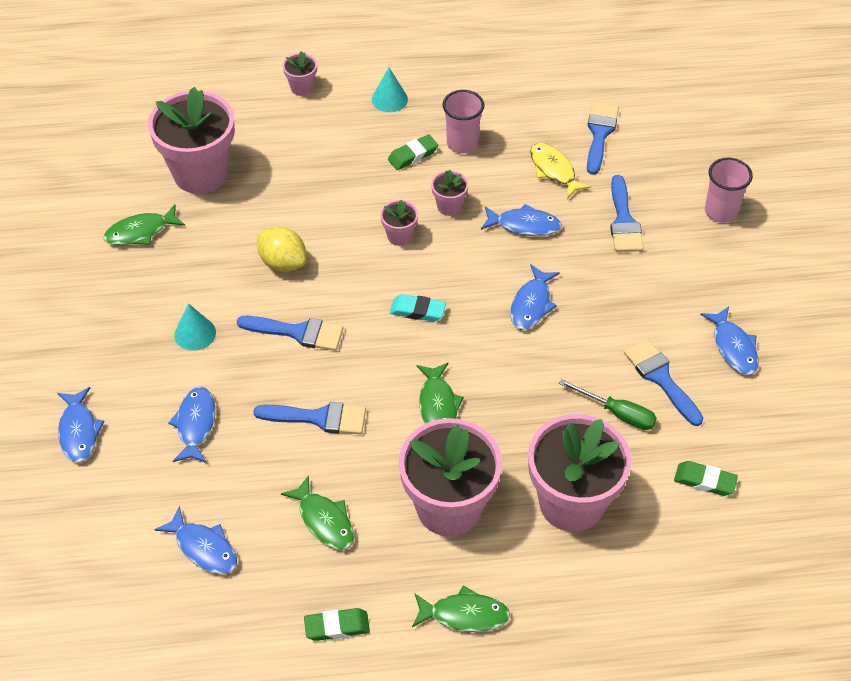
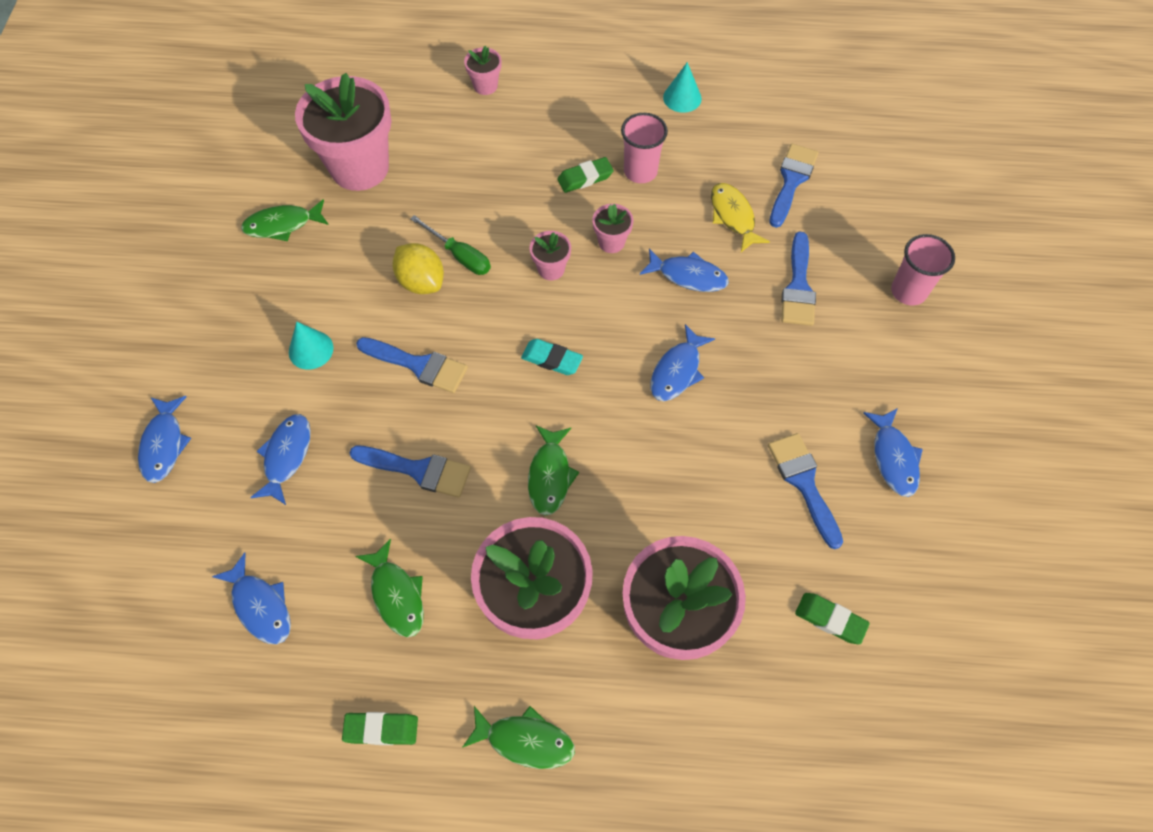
camera: 10 degrees right, 10 degrees up
turquoise cone [372,67,408,112] -> turquoise cone moved to [663,62,702,113]
green screwdriver [559,379,657,430] -> green screwdriver moved to [410,215,491,275]

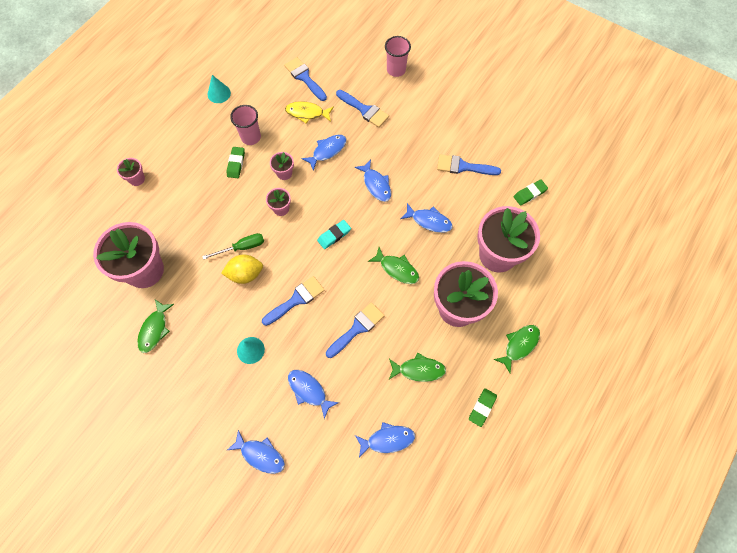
camera: 60 degrees left, 5 degrees up
blue fish [863,408,923,497] -> blue fish moved to [400,203,453,233]

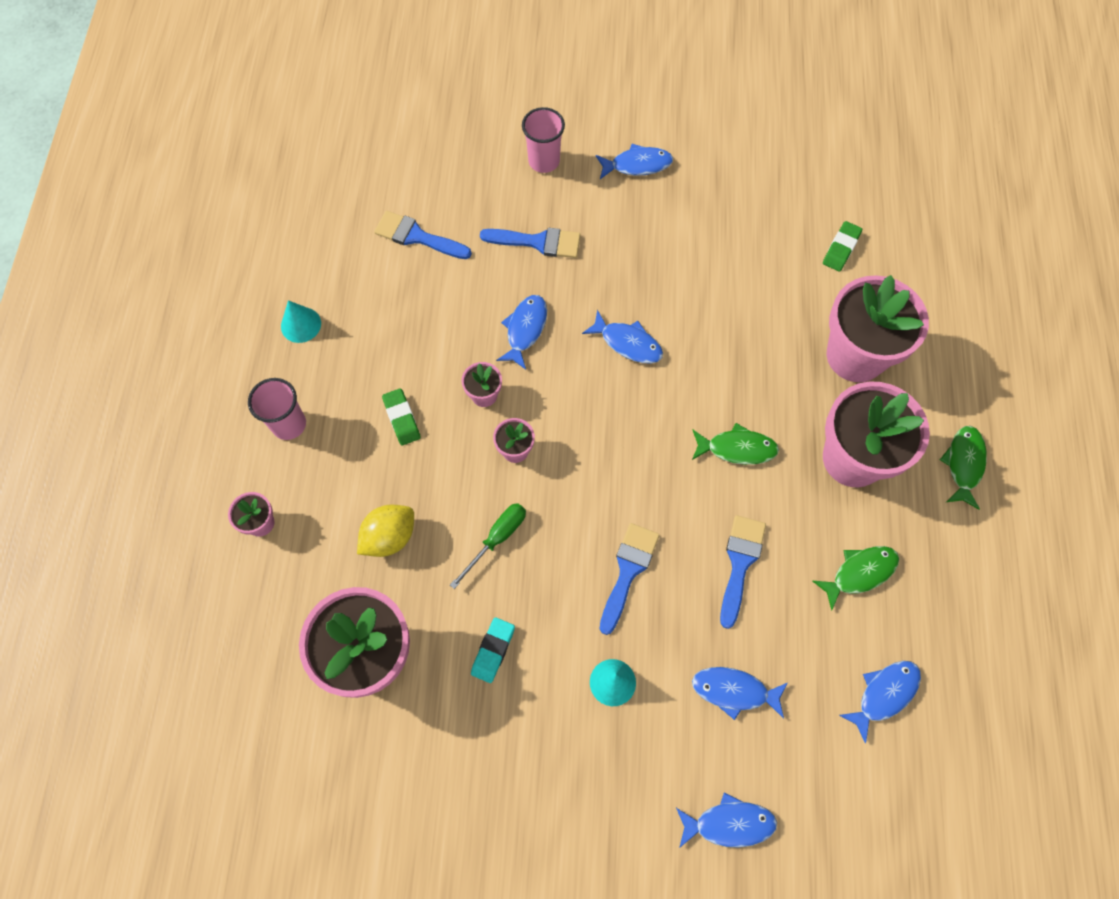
camera: 30 degrees left, 0 degrees up
green fish [137,299,174,353] -> none
yellow lemon [221,255,263,284] -> yellow lemon moved to [357,505,414,557]
pink cup [230,105,261,145] -> pink cup moved to [248,378,306,440]
yellow fish [285,101,334,123] -> none
turquoise eraser [317,220,351,249] -> turquoise eraser moved to [471,617,515,683]
blue fish [400,203,453,233] -> blue fish moved to [596,144,673,179]
blue brush [437,154,501,175] -> none
green eraser [469,388,497,427] -> none

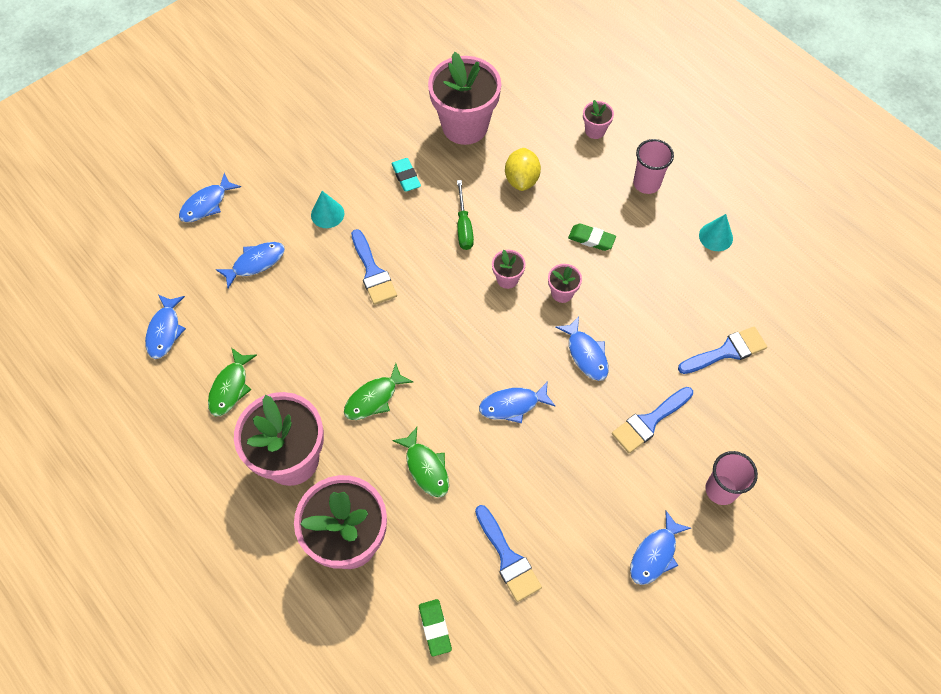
camera: 135 degrees right, 5 degrees down
blue brush [720,515,766,629] -> blue brush moved to [475,505,542,602]
green fish [940,426,987,510] -> green fish moved to [392,427,449,498]

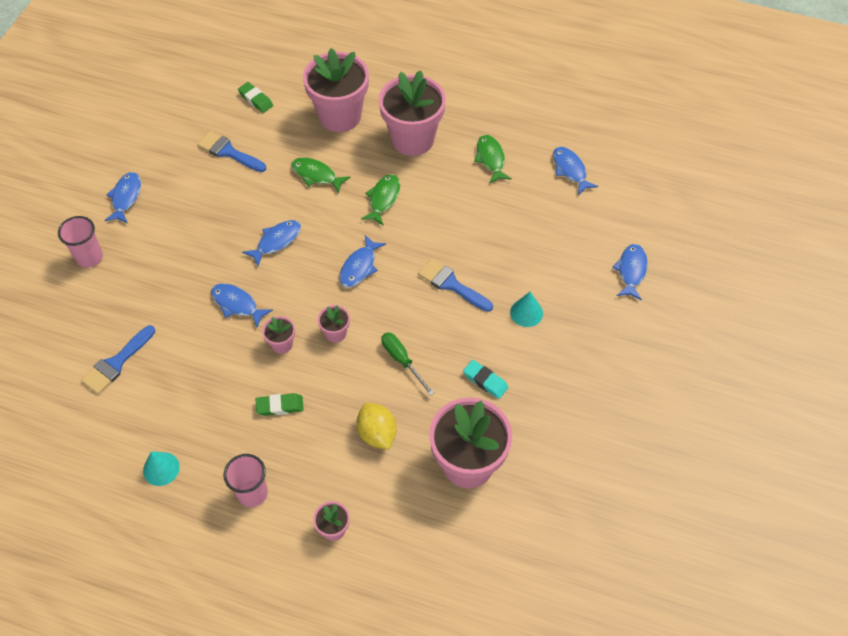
camera: 150 degrees right, 5 degrees down
blue fish [216,242,285,289] -> blue fish moved to [339,235,386,288]
blue brush [612,387,693,453] -> none

